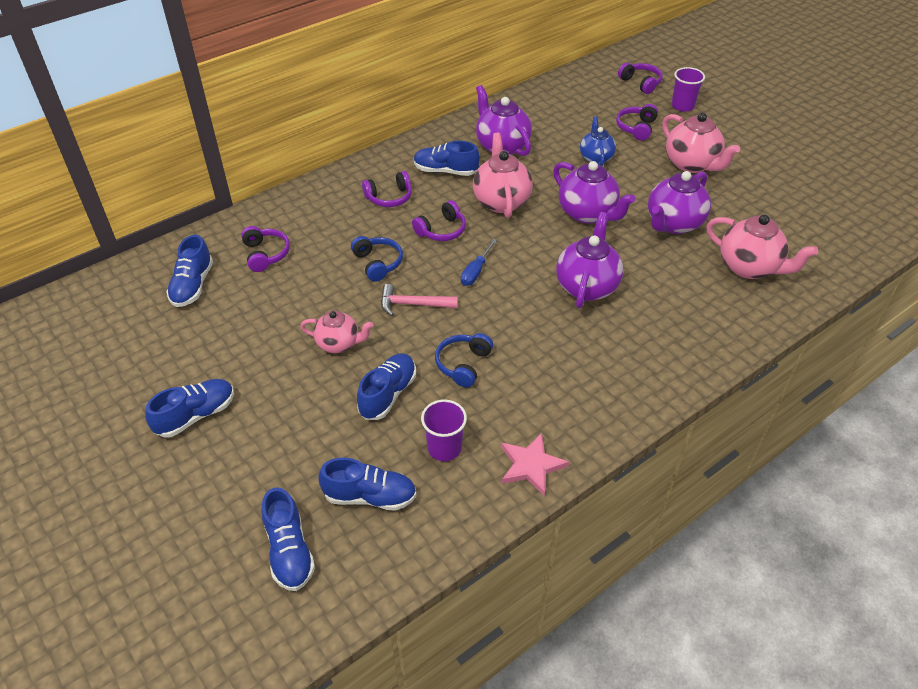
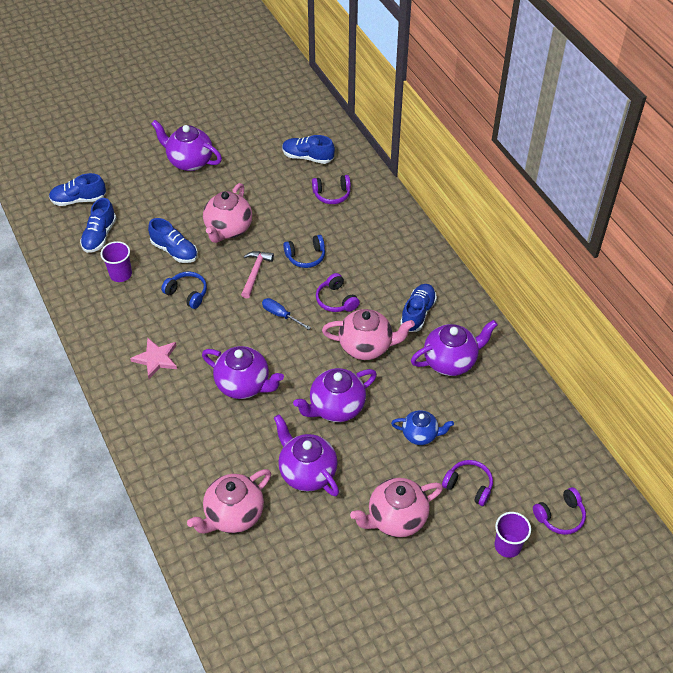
camera: 100 degrees right, 5 degrees up
blue shoe [145,379,234,438] -> purple teapot [151,120,222,171]
pink teapot [300,311,373,353] -> pink teapot [203,183,252,243], size x1.57
purple headphones [362,171,412,207] -> none
pink star [501,433,569,496] -> pink star moved to [130,338,177,379]

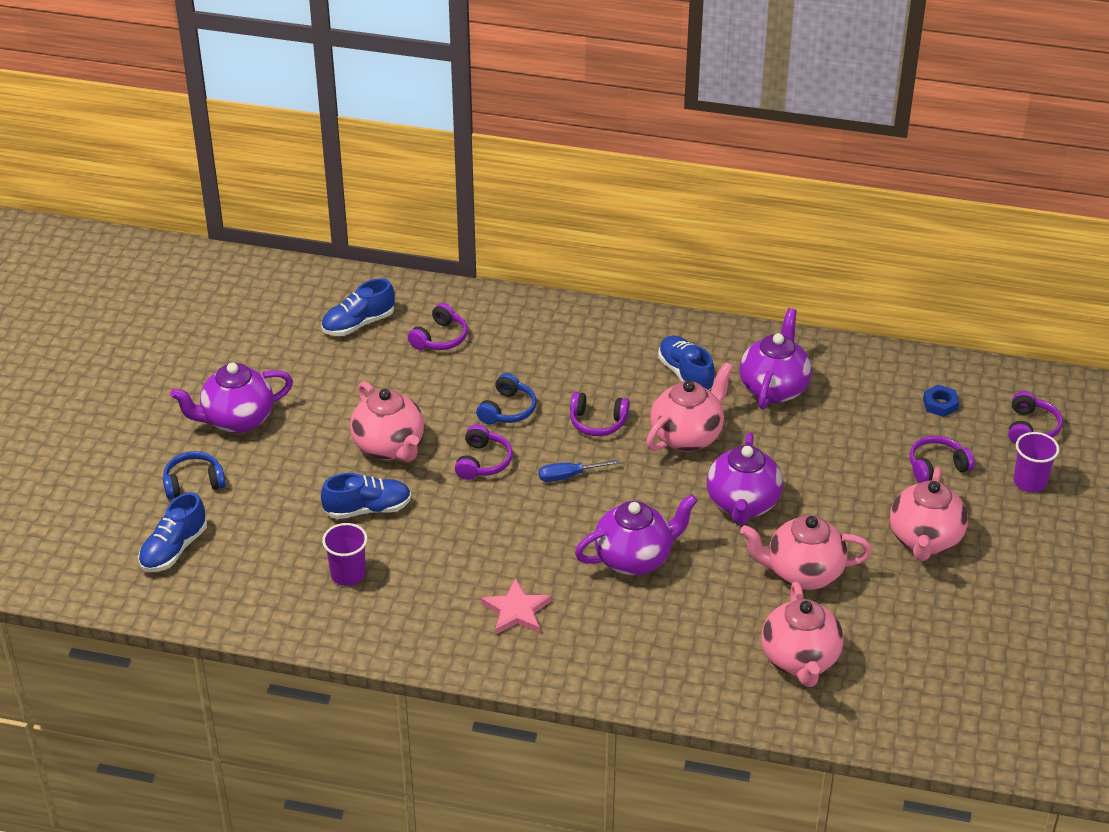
camera: 50 degrees left, 10 degrees down
blue shoe [80,198,116,253] -> none
blue headphones [161,271,207,309] -> blue headphones moved to [163,451,226,499]
pink hammer [241,251,274,298] -> purple headphones [455,424,513,480]
purple teapot [274,414,339,496] -> pink teapot [740,515,872,590]
blue teapot [391,410,454,445] -> none
none -> blue nut [923,385,959,417]

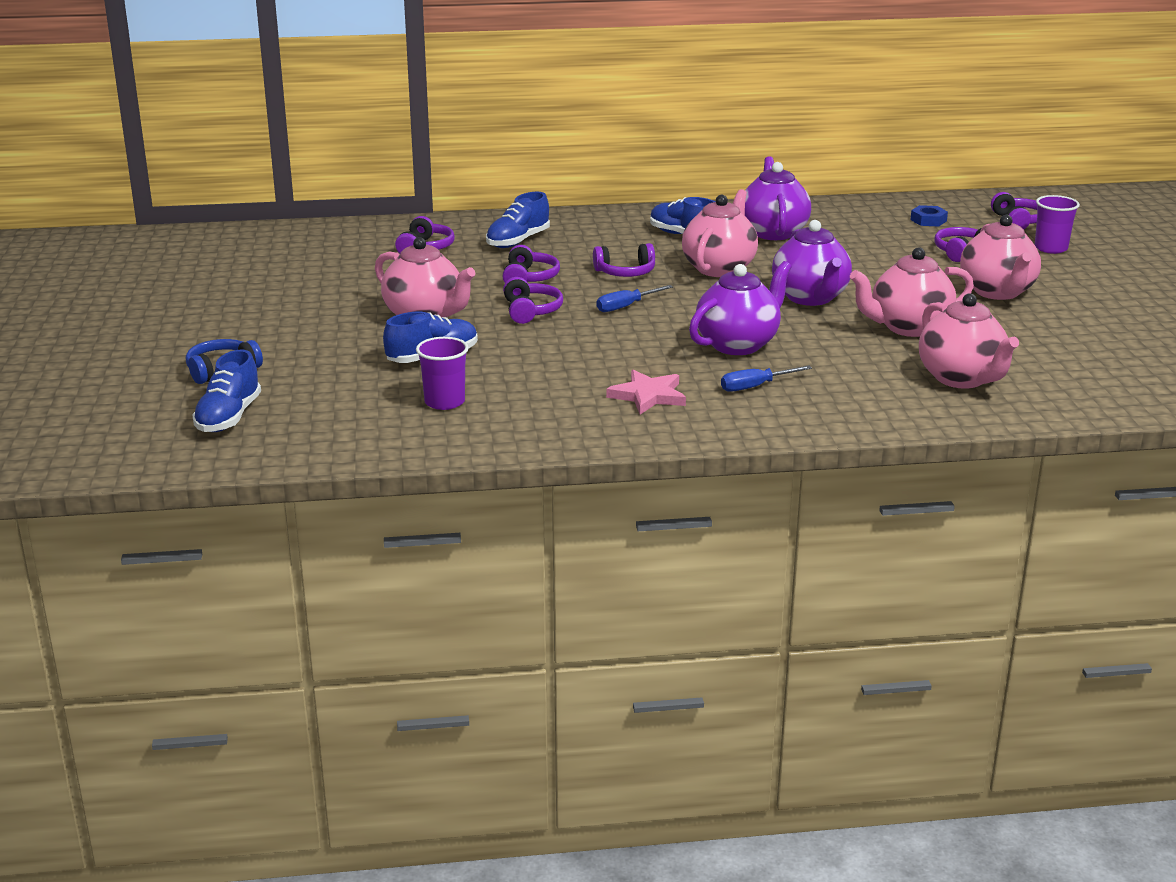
camera: 20 degrees left, 15 degrees down
purple teapot [170,363,293,433] -> none
blue shoe [321,278,395,336] -> blue shoe moved to [486,192,550,248]
blue headphones [476,373,536,424] -> purple headphones [503,245,560,283]
none -> blue screwdriver [721,365,812,392]

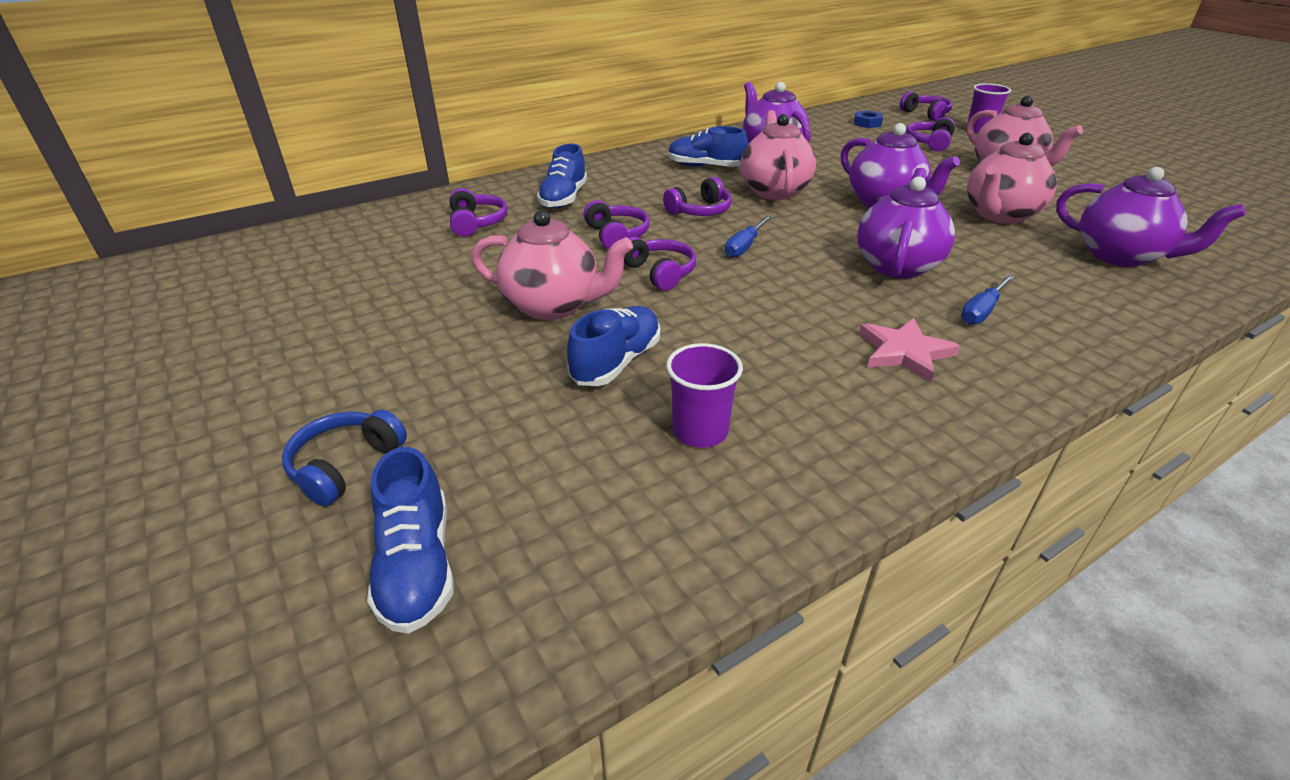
camera: 25 degrees left, 10 degrees up
pink teapot [919,293,1019,389] -> purple teapot [1056,167,1246,267]

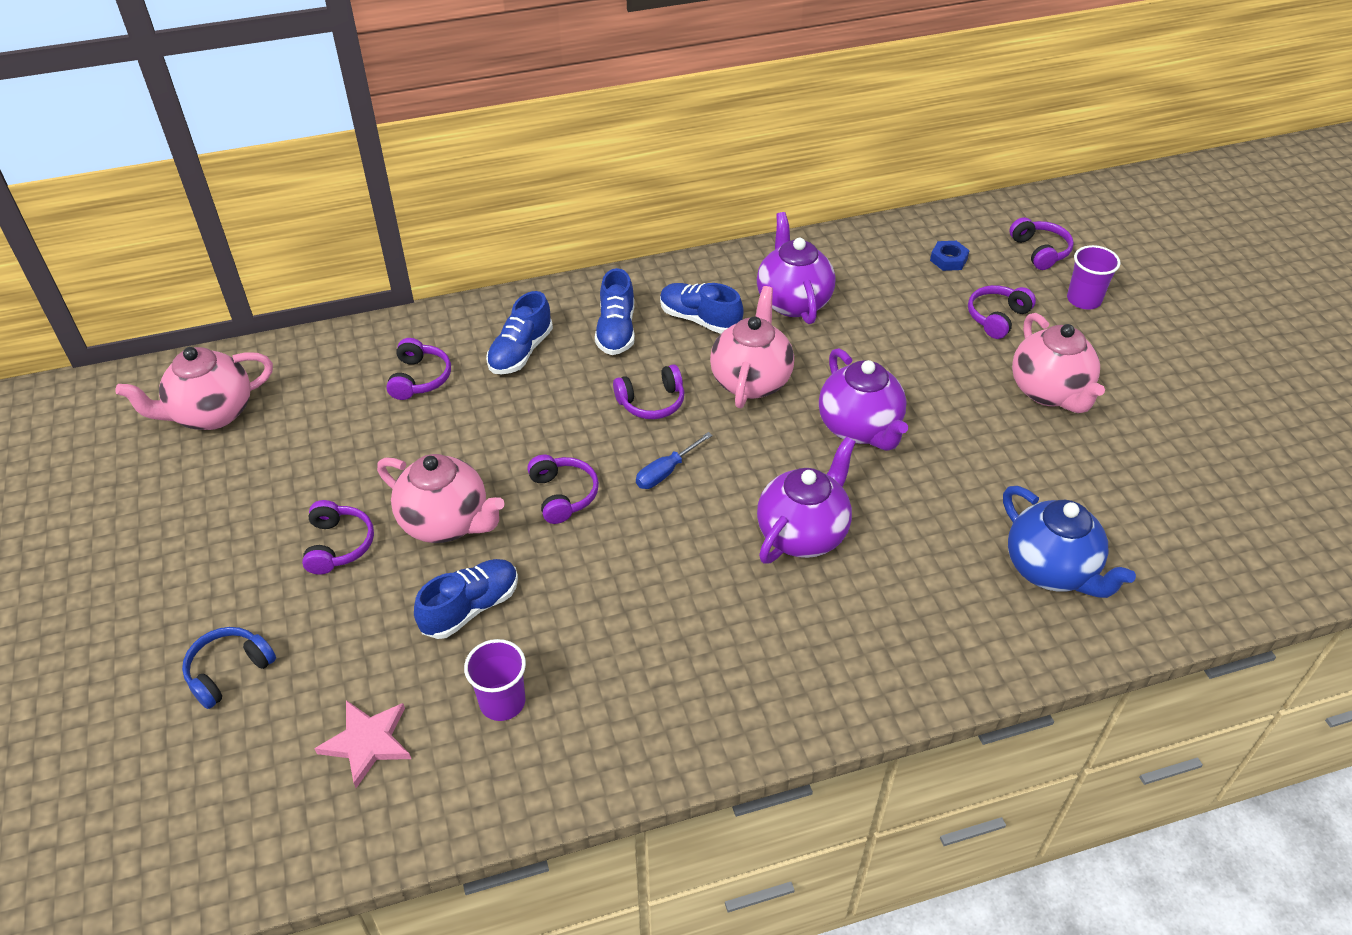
camera: 15 degrees right, 10 degrees up
blue shoe [367,447,454,634] -> blue shoe moved to [595,268,635,355]
purple headphones [583,200,650,249] -> purple headphones moved to [302,500,374,574]
pink star [859,318,960,382] -> pink star moved to [314,700,411,788]
blue screwdriver [961,275,1014,325] -> none
pink teapot [967,133,1057,224] -> pink teapot moved to [115,347,273,430]
purple teapot [1056,167,1246,267] -> blue teapot [1003,486,1136,598]

